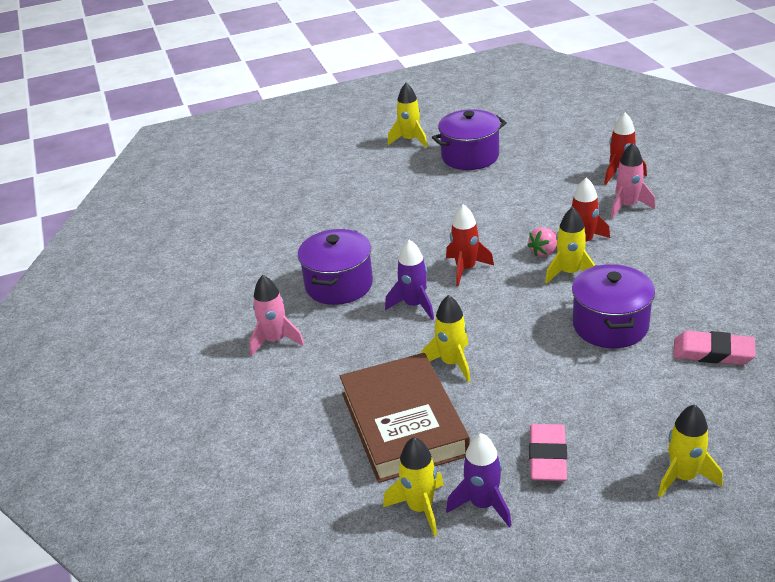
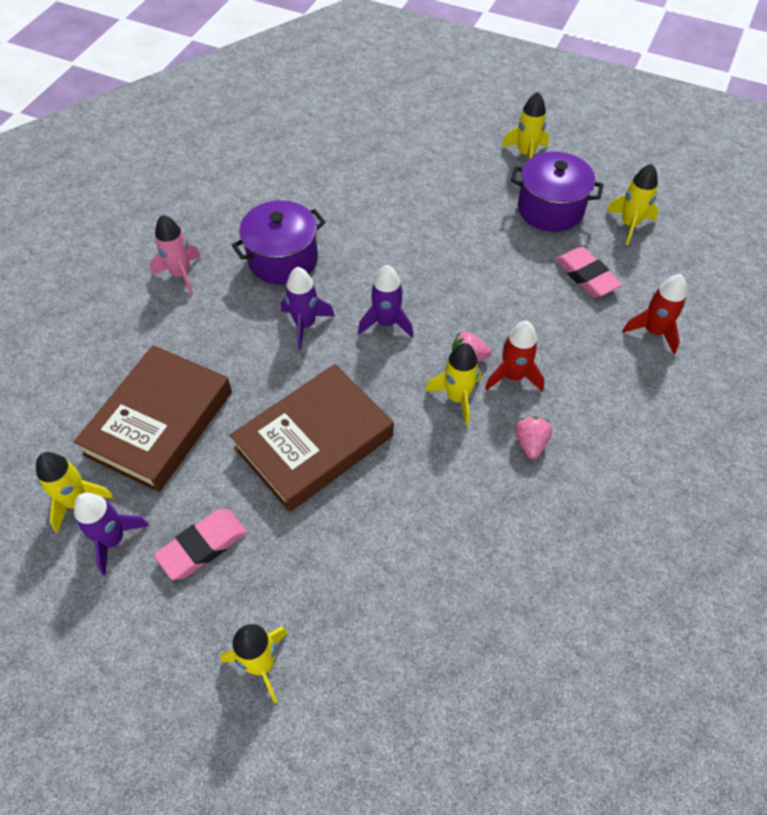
camera: 40 degrees right, 20 degrees up
yellow rocket [421,295,470,382] -> yellow rocket moved to [606,163,659,245]
red rocket [446,204,494,286] -> purple rocket [358,265,413,337]
purple pot [572,264,655,348] -> none
pink rocket [611,143,655,218] -> none
pink eraser [673,331,756,365] -> pink eraser moved to [555,247,622,297]
none -> brown book [230,364,394,512]
none -> pink strawberry [515,416,552,459]

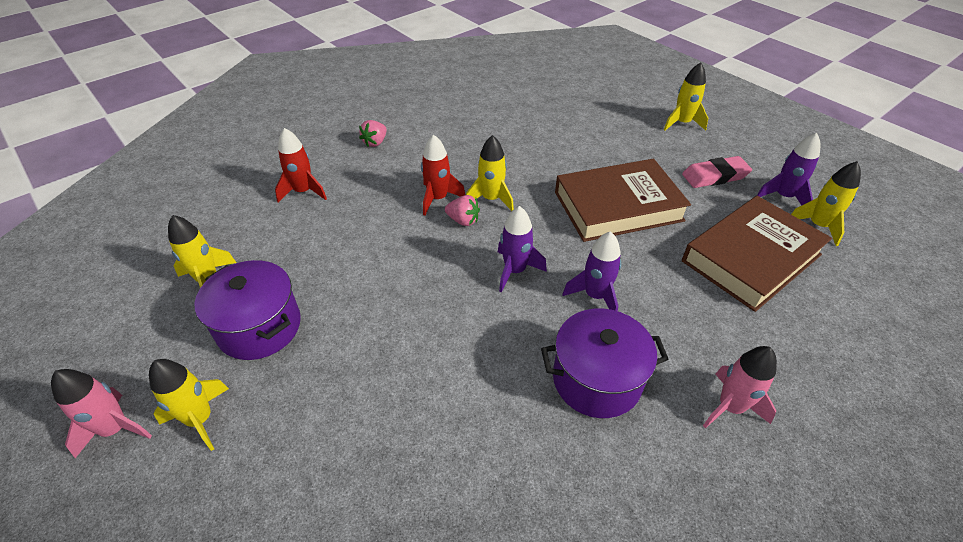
camera: 155 degrees left, 10 degrees down
pink strawberry [515,416,552,459] -> pink strawberry moved to [359,120,387,147]
pink eraser [555,247,622,297] -> none
none -> pink rocket [51,369,152,458]

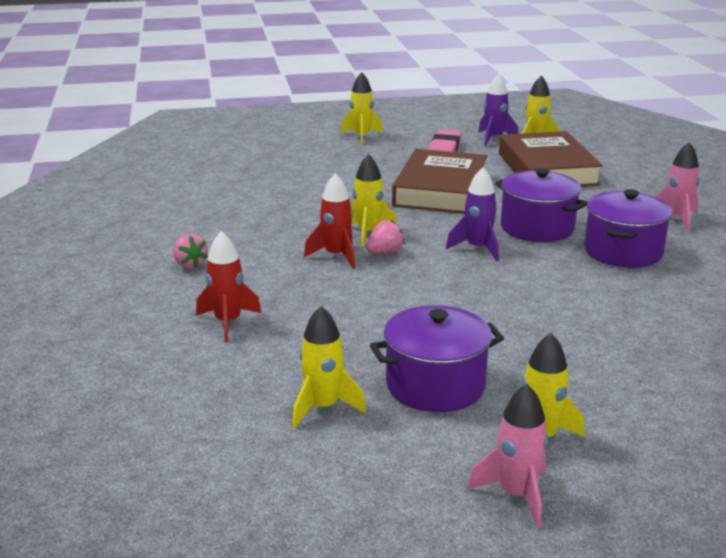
camera: 60 degrees left, 20 degrees down
purple rocket [562,231,621,311] -> purple pot [495,168,587,242]

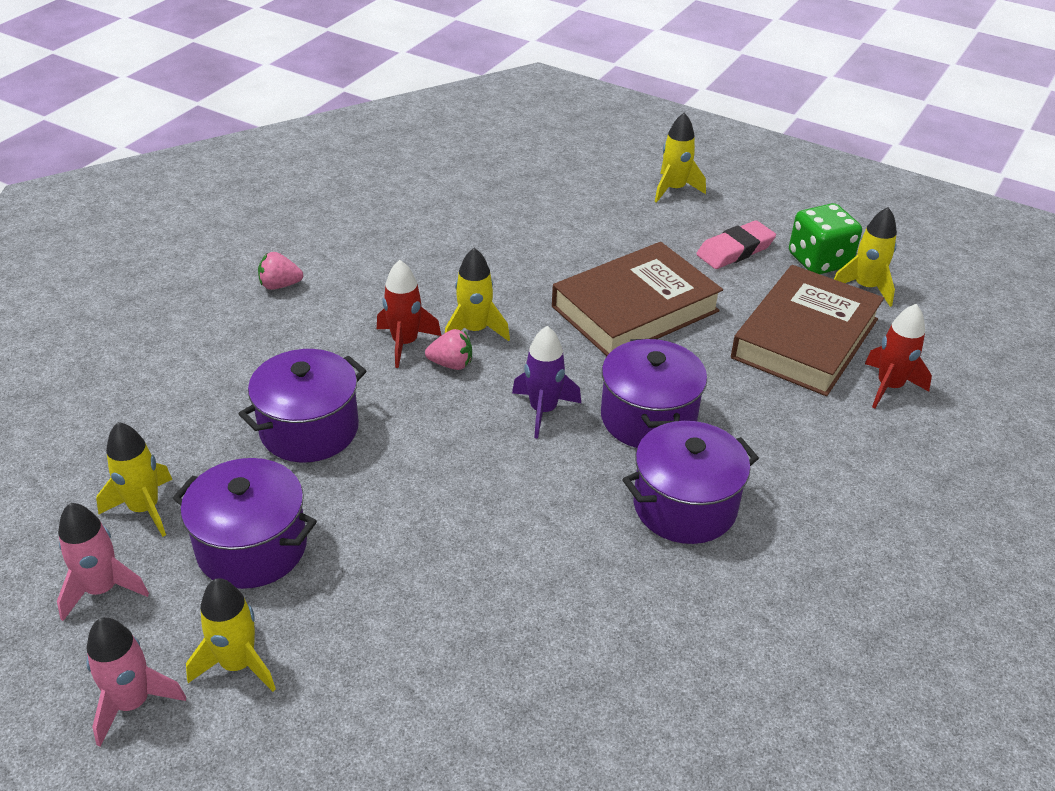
camera: 40 degrees right, 15 degrees up
pink strawberry [173,234,208,269] -> pink strawberry turned 75 degrees clockwise [258,252,303,290]
red rocket [196,231,261,342] -> red rocket moved to [865,304,932,408]
purple rocket [479,74,519,146] -> green dice [789,203,862,274]
pink rocket [654,142,700,232] -> pink rocket moved to [57,503,149,621]
none -> purple pot [239,349,366,463]

